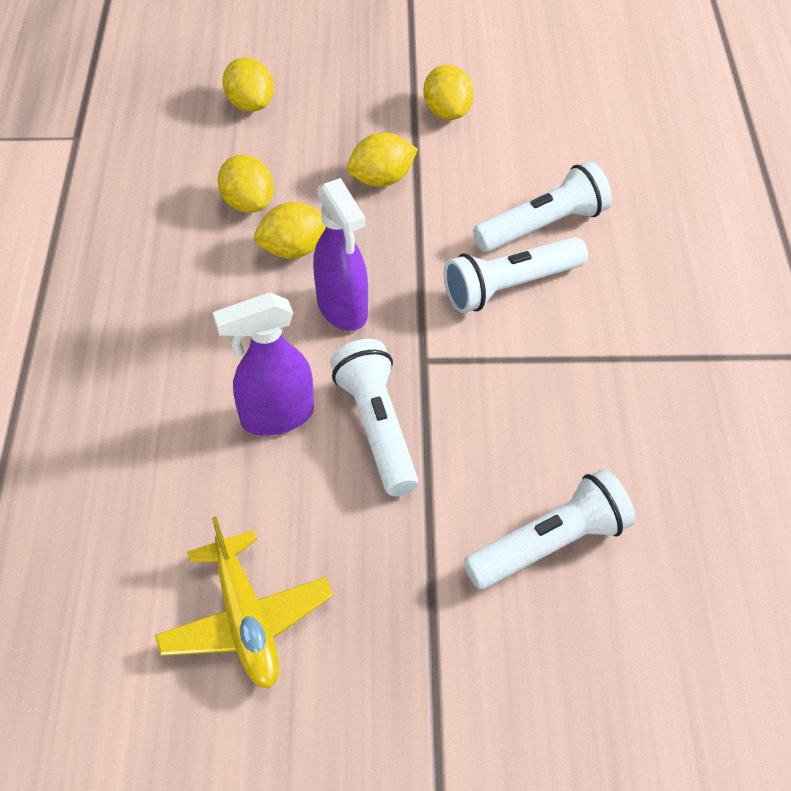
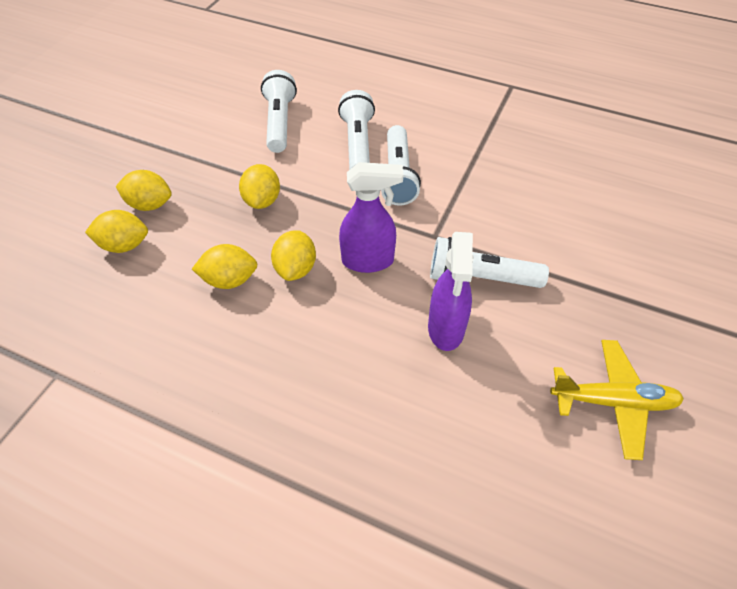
camera: 65 degrees left, 0 degrees up
yellow lemon [423,65,474,120] -> yellow lemon moved to [116,170,172,211]
white flashlight [463,469,635,589] -> white flashlight moved to [261,70,297,153]

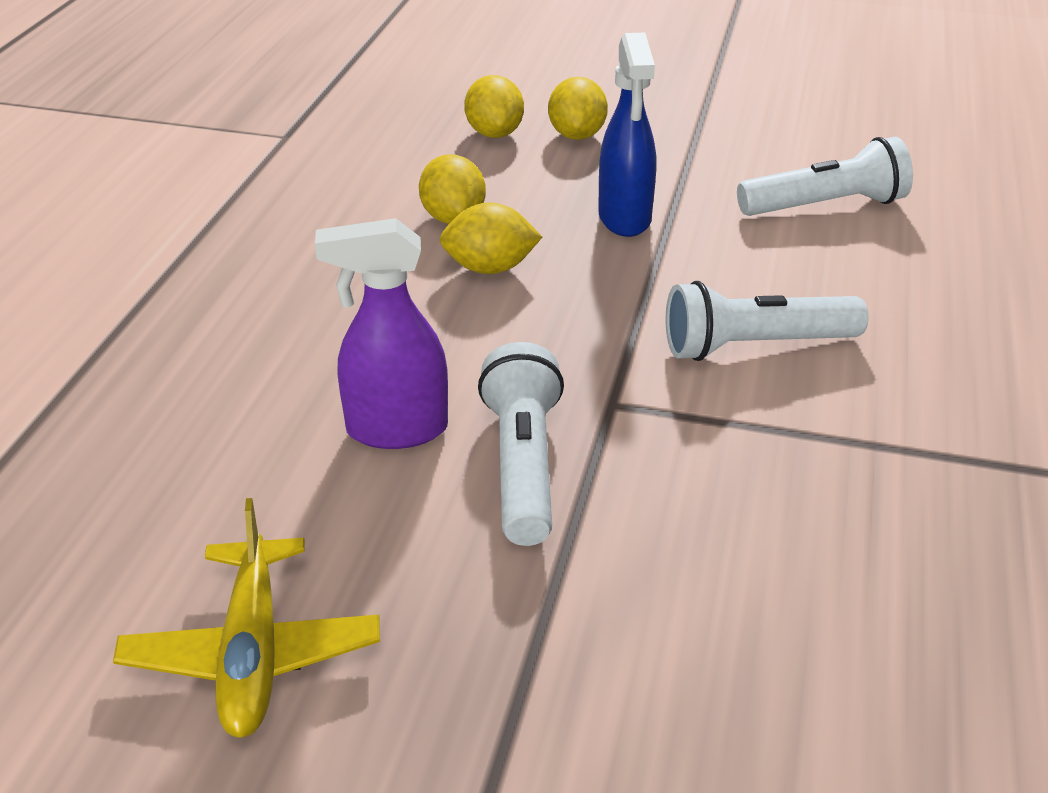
camera: 80 degrees right, 15 degrees down
yellow lemon [239,164,280,209] -> blue spray bottle [598,33,656,237]
white flashlight [338,90,375,170] -> none
purple spray bottle [339,162,403,273] -> none

